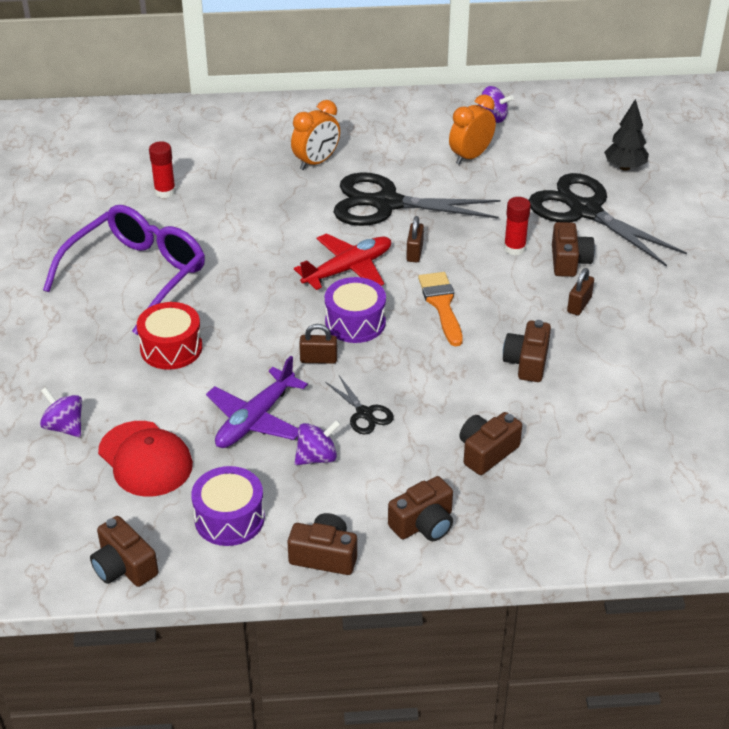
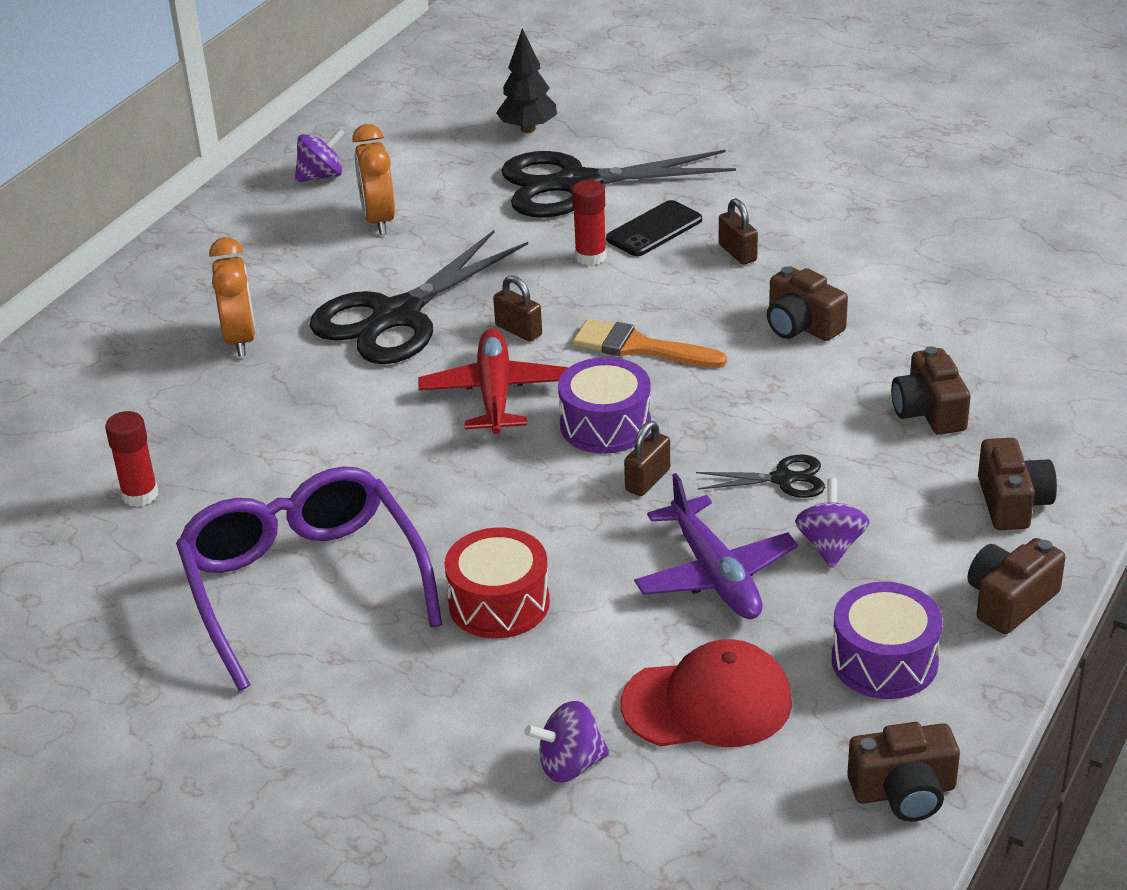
camera: 55 degrees left, 5 degrees down
brown camera [552,222,595,277] -> black phone [606,200,702,256]

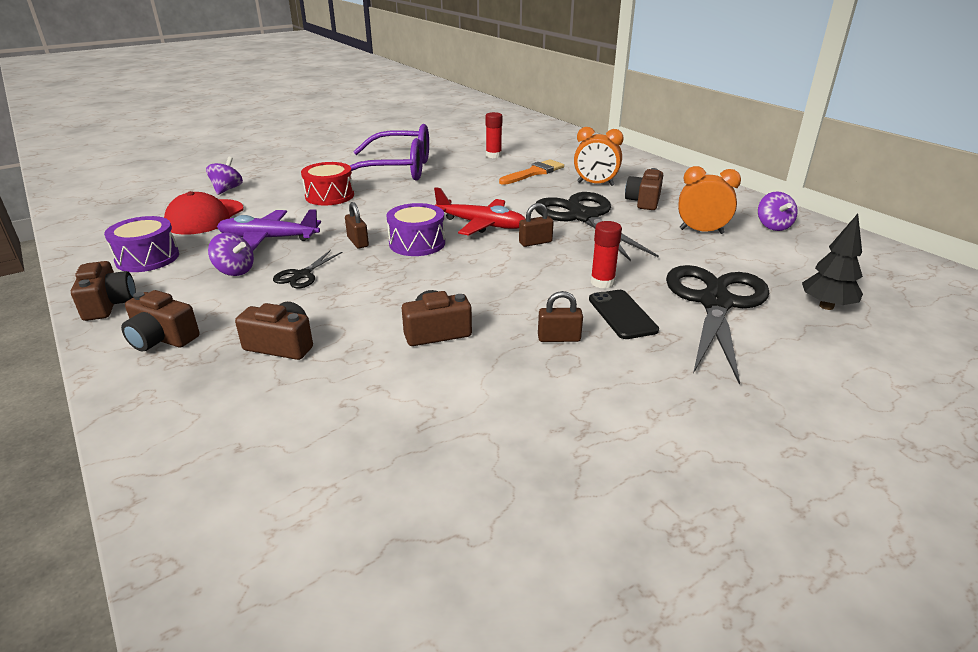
camera: 115 degrees right, 5 degrees down
orange brush [573,319,727,368] -> orange brush moved to [499,159,564,185]
brown camera [847,722,960,822] -> brown camera moved to [625,168,663,210]

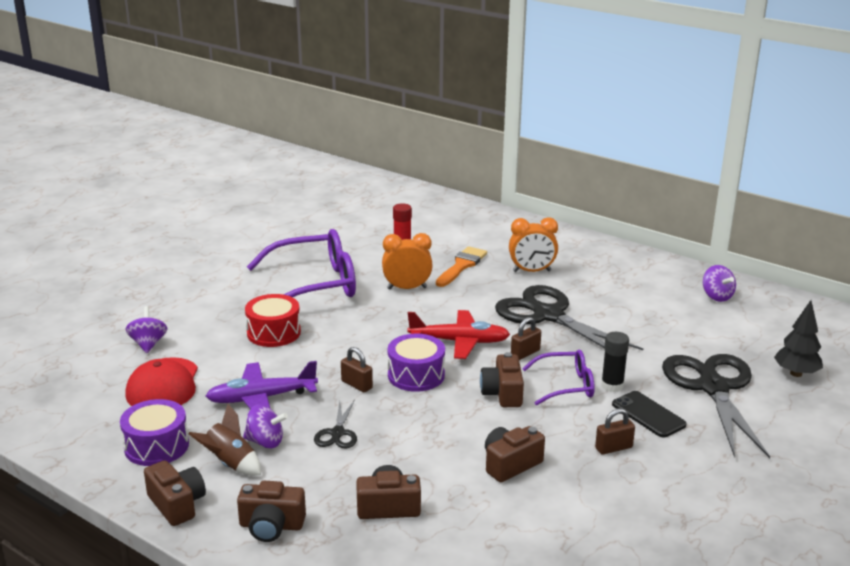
camera: 20 degrees left, 5 degrees down
red glue stick [591,221,622,289] -> black glue stick [601,332,629,392]
brown camera [625,168,663,210] -> brown camera moved to [480,352,524,407]
orange clock [678,166,741,234] -> orange clock moved to [382,233,433,289]
none -> brown rocket [188,404,261,476]
none -> purple glasses [522,350,595,406]

